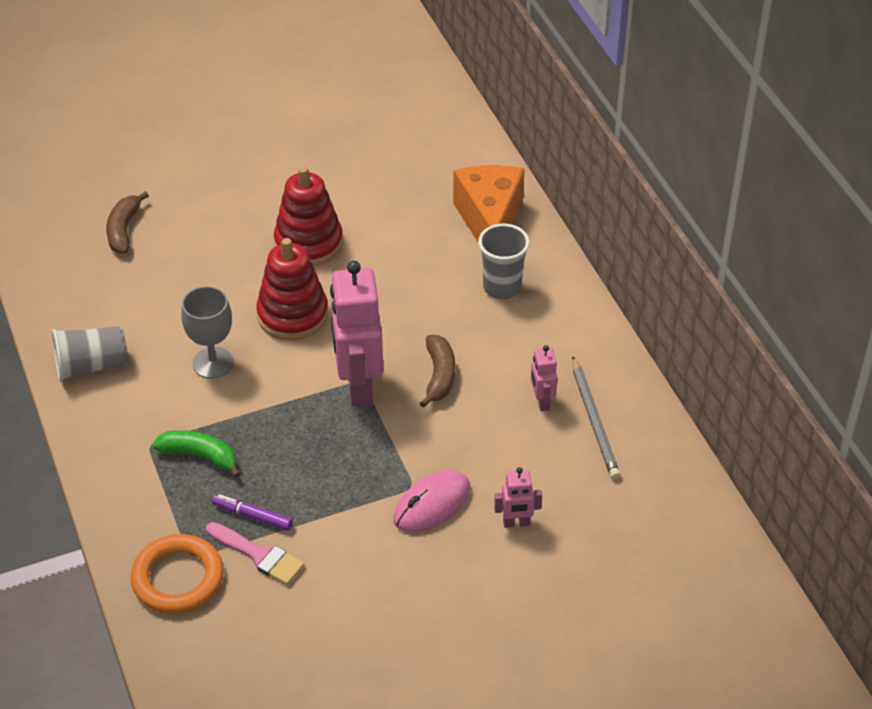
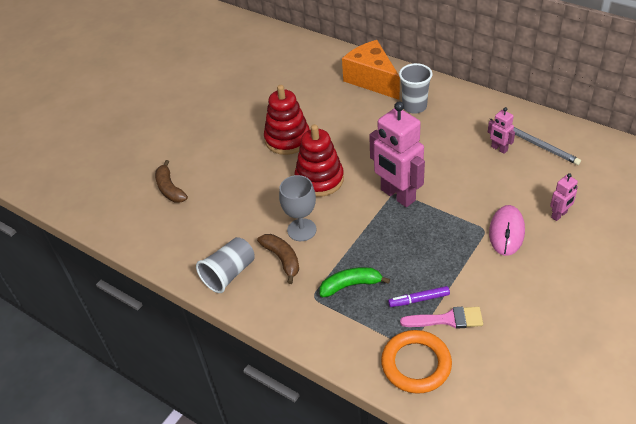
camera: 30 degrees left, 0 degrees up
brown banana [420,335,455,408] -> brown banana moved to [257,234,299,284]

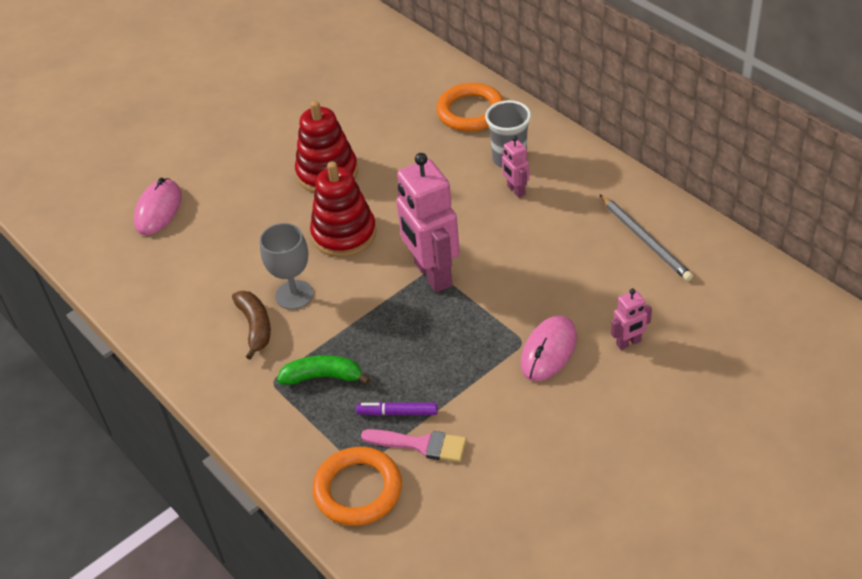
camera: 15 degrees right, 0 degrees up
brown banana [155,160,188,202] -> pink mouse [134,178,182,235]
grey cup [196,237,255,293] -> none
orange cheese [342,40,400,100] -> orange ring [436,83,504,132]
pink robot [488,107,515,154] -> pink robot moved to [501,136,529,198]

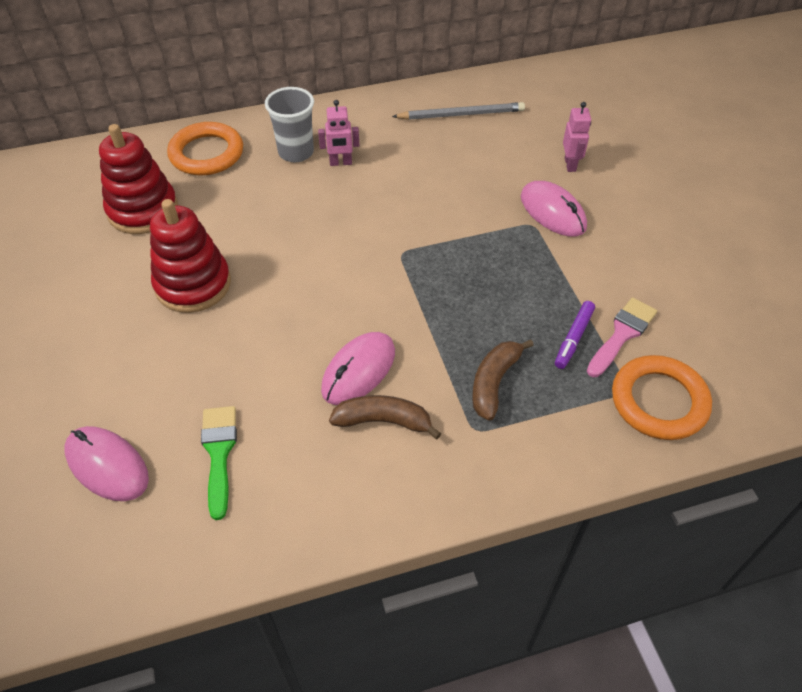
camera: 70 degrees left, 5 degrees up
grey goblet [260,223,314,310] -> pink mouse [321,332,395,405]
green banana [277,355,370,385] -> brown banana [472,339,534,421]
red stacking toy [310,161,377,257] -> red stacking toy moved to [99,124,178,234]
pink robot [396,153,460,292] -> none
none -> green brush [201,406,237,520]

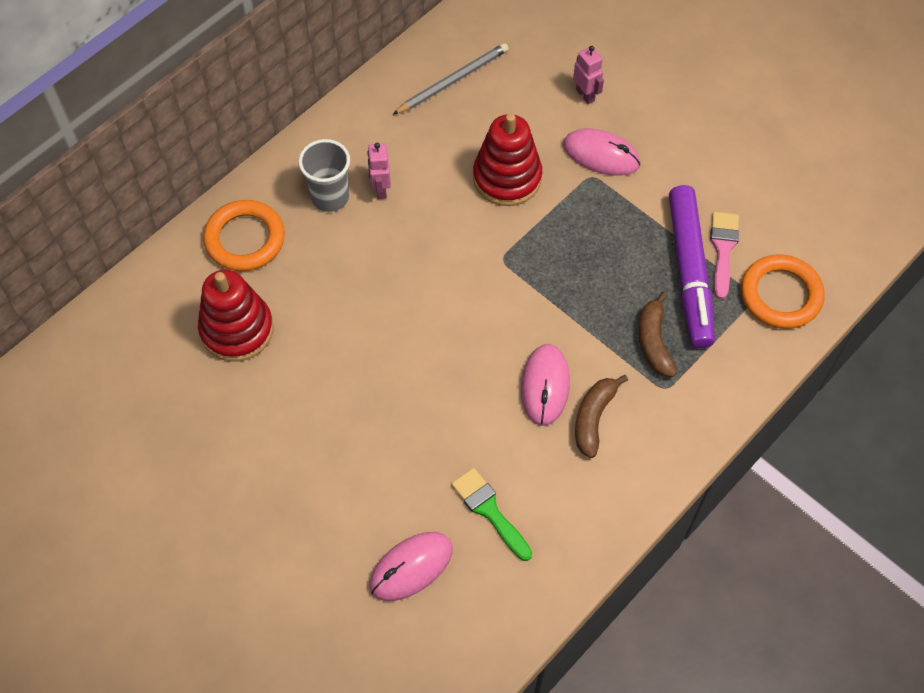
camera: 30 degrees left, 10 degrees up
pink mouse [64,426,149,501] -> pink mouse turned 45 degrees counterclockwise [369,532,453,601]
red stacking toy [150,199,231,313] -> red stacking toy moved to [473,113,542,206]
pink robot [318,100,359,166] -> pink robot turned 120 degrees clockwise [367,143,391,199]
brown banana [329,395,441,439] -> brown banana turned 45 degrees counterclockwise [575,375,628,458]
purple marker [555,301,595,369] -> purple marker [669,185,715,348], size x2.27

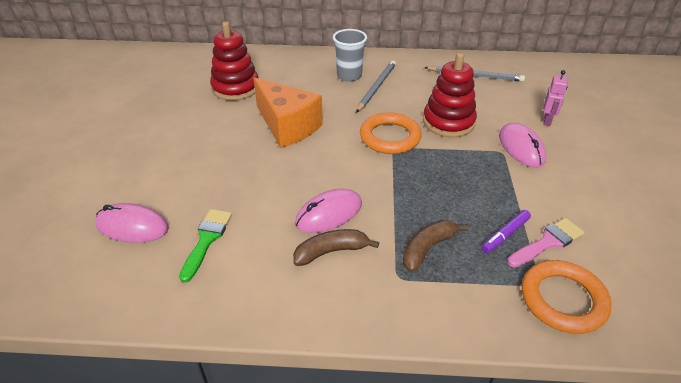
camera: 50 degrees right, 20 degrees down
orange ring [203,200,285,271] -> orange ring moved to [360,112,422,154]
pink robot [367,143,391,199] -> grey pencil [356,61,396,113]
purple marker [669,185,715,348] -> purple marker [481,210,531,253], size x0.44
none -> orange cheese [253,77,323,148]

